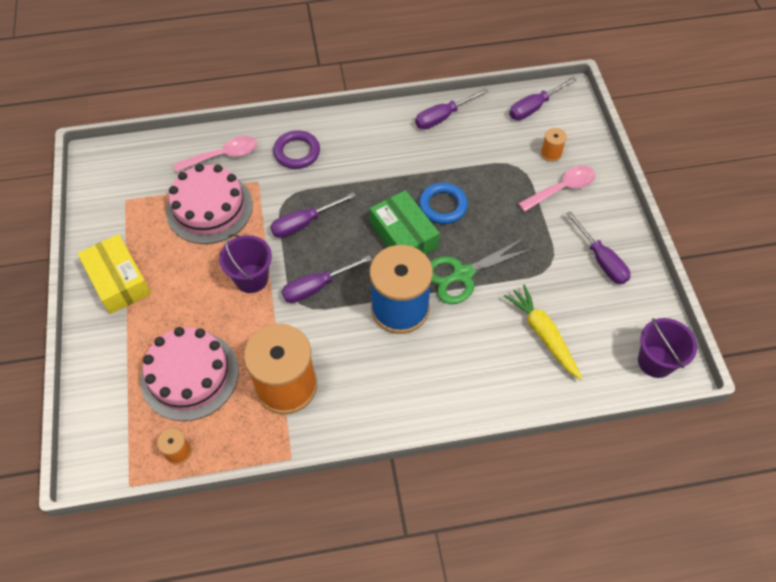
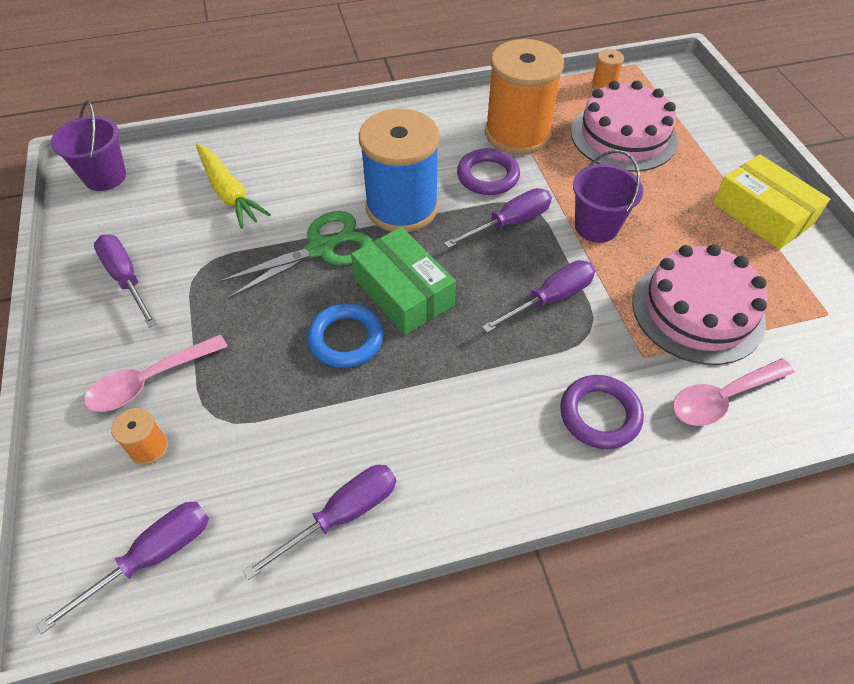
camera: 175 degrees right, 5 degrees down
none -> purple ring [457,148,520,195]

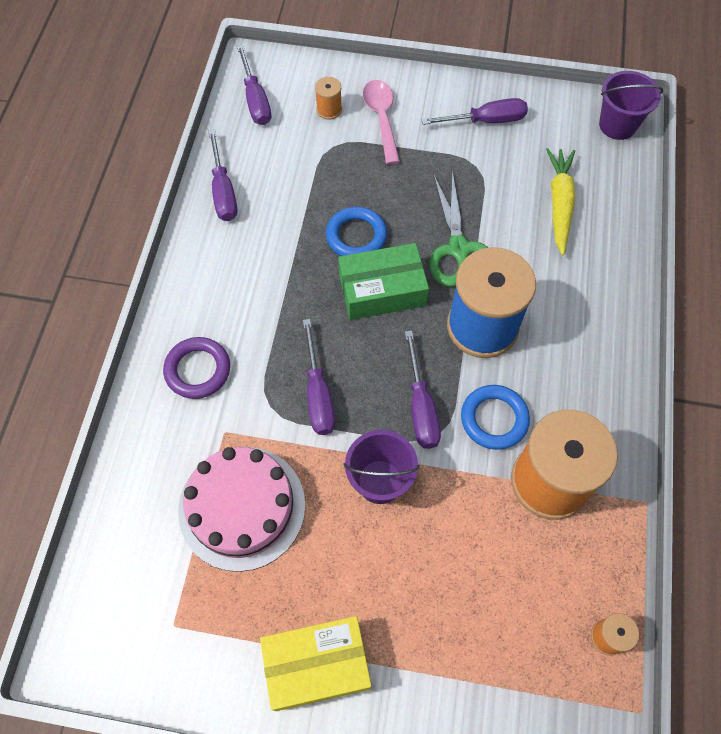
camera: 115 degrees right, 10 degrees up
yellow carrot [196,144,271,229] -> yellow carrot turned 105 degrees clockwise [546,148,575,255]
purple ring [457,148,520,195] -> blue ring [461,385,530,450]
pink cake [571,80,678,172] -> none
pink spoon [673,359,795,426] -> none

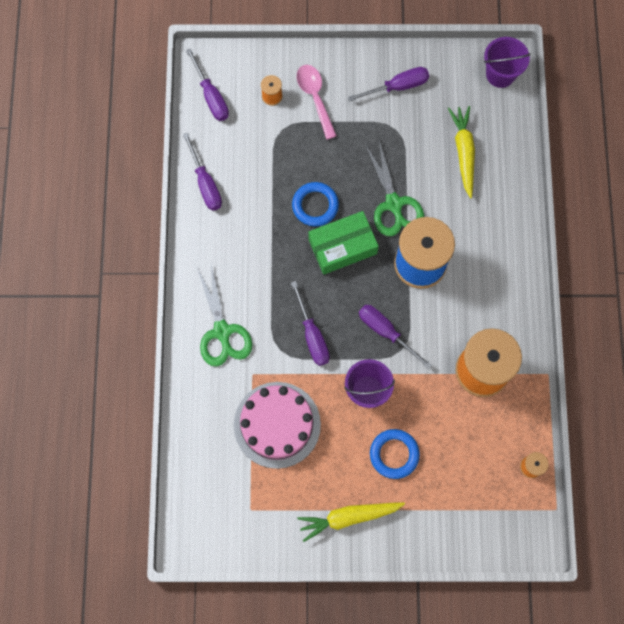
camera: 10 degrees left, 10 degrees up
purple ring [163,337,230,399] -> green scissors [197,264,253,367]
yellow box [260,616,371,711] -> yellow carrot [297,502,405,542]
purple screwdriver [405,331,441,449] -> purple screwdriver turned 150 degrees clockwise [359,305,432,369]
blue ring [461,385,530,450] -> blue ring moved to [370,429,420,479]

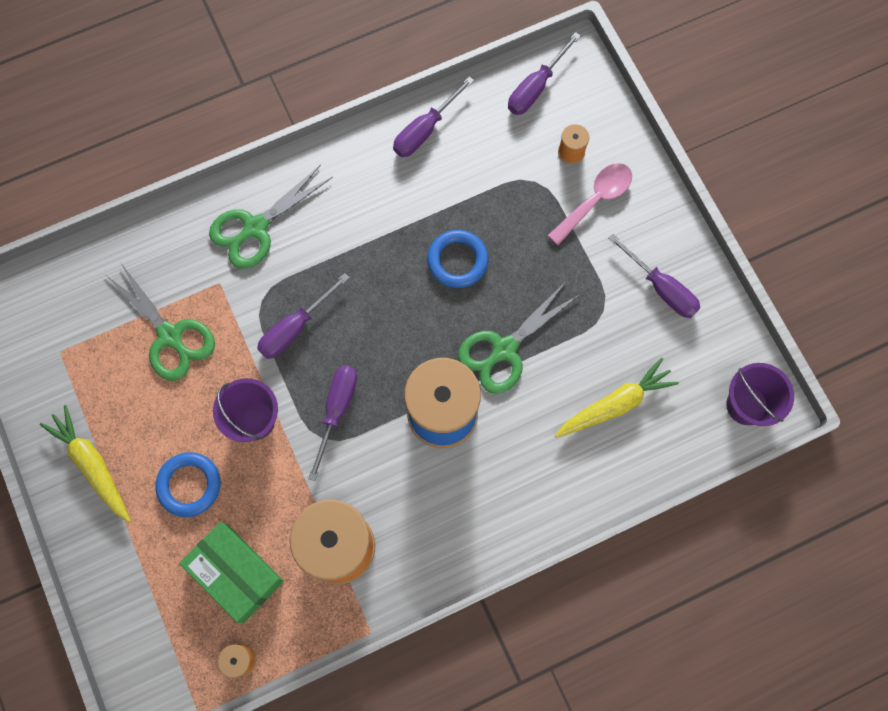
camera: 65 degrees right, 0 degrees up
pink cake [234,382,321,469] -> green scissors [107,262,215,381]
green box [309,211,379,275] -> green box moved to [179,522,284,623]

